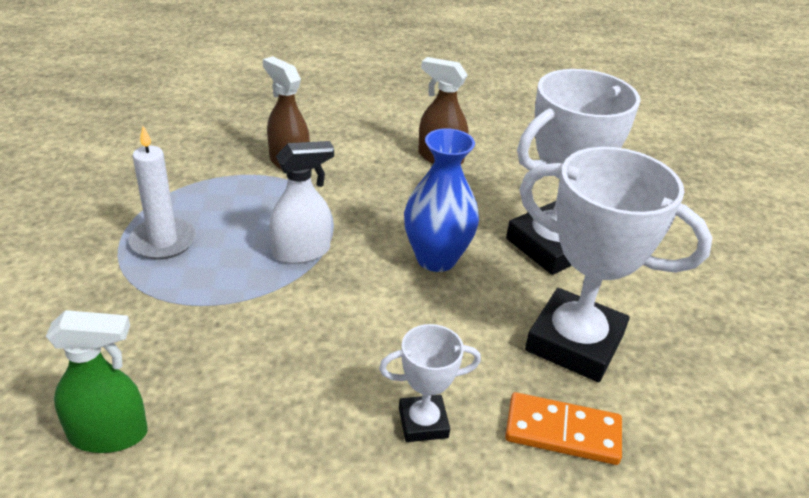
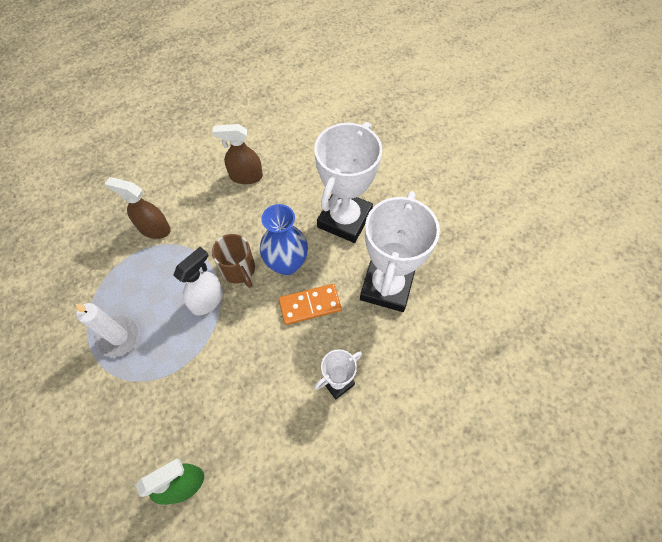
camera: 25 degrees left, 25 degrees up
orange domino [505,392,622,465] -> orange domino moved to [279,284,342,325]
white trophy [519,147,712,382] -> white trophy turned 75 degrees counterclockwise [360,191,440,312]
none -> brown mug [212,234,255,288]

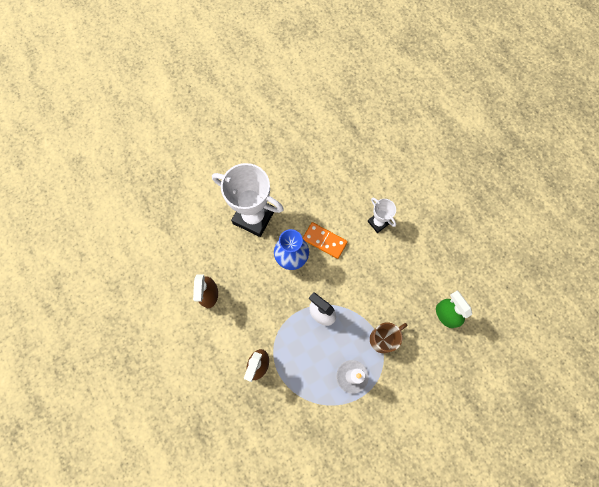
camera: 90 degrees left, 10 degrees up
brown mug [212,234,255,288] -> brown mug moved to [370,322,407,353]
orange domino [279,284,342,325] -> orange domino turned 45 degrees counterclockwise [303,222,348,259]
white trophy [360,191,440,312] -> none

